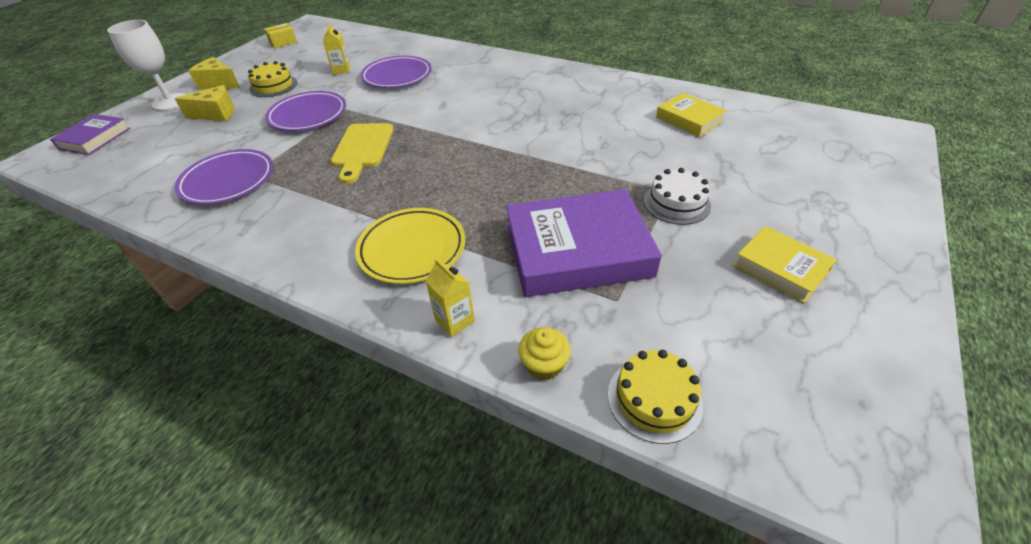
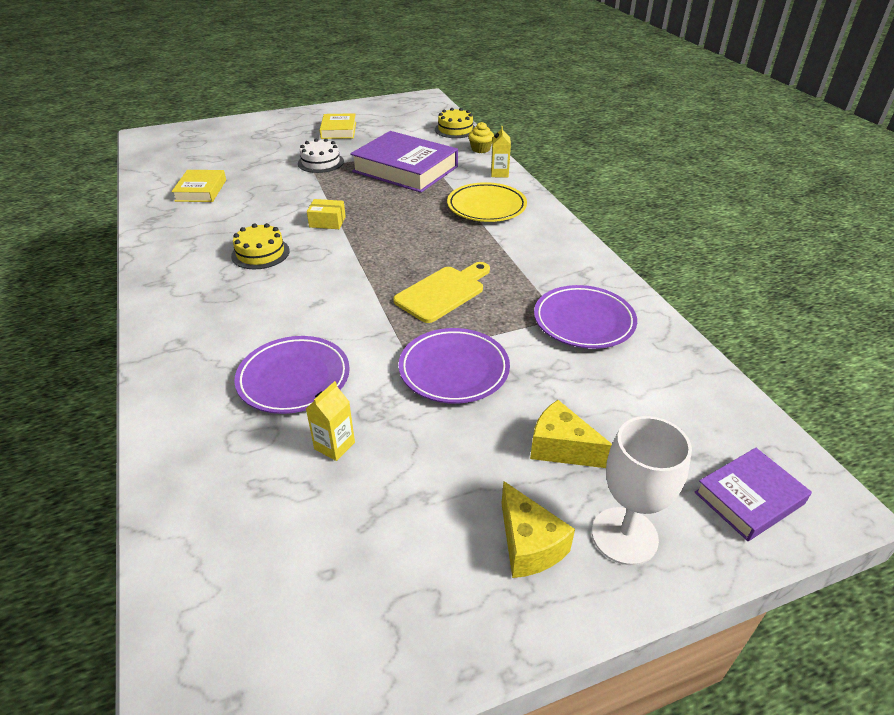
camera: 140 degrees left, 5 degrees down
yellow cake [248,61,297,97] -> yellow cake moved to [231,223,290,269]
yellow box [264,23,297,48] -> yellow box moved to [307,199,346,229]

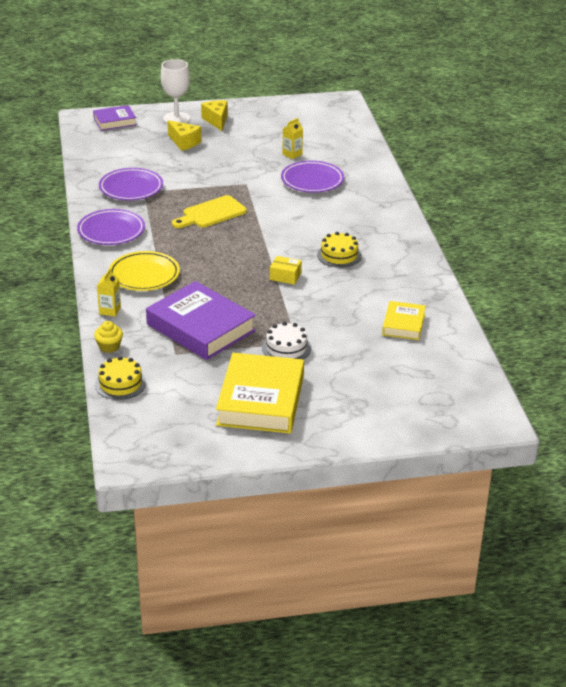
camera: 170 degrees left, 5 degrees down
yellow book [320,113,356,139] -> yellow book [216,353,304,433], size x1.85
purple plate [399,328,510,404] -> purple plate moved to [77,209,145,245]

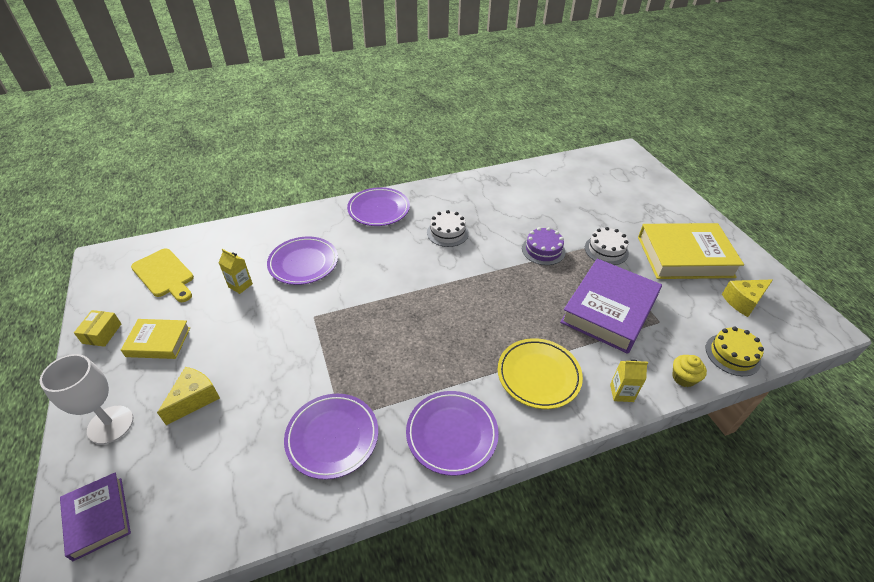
camera: 100 degrees left, 10 degrees up
yellow cutting board [172,195,247,228] -> yellow cutting board moved to [131,248,194,302]
yellow cheese [201,100,228,131] -> yellow cheese moved to [722,279,773,317]
yellow box [270,256,302,285] -> yellow box moved to [74,310,121,347]
yellow cake [317,232,362,268] -> white cake [427,210,469,247]
yellow book [382,301,426,340] -> yellow book moved to [121,319,190,359]
none -> purple plate [347,187,410,226]
none -> purple cake [522,227,565,265]

